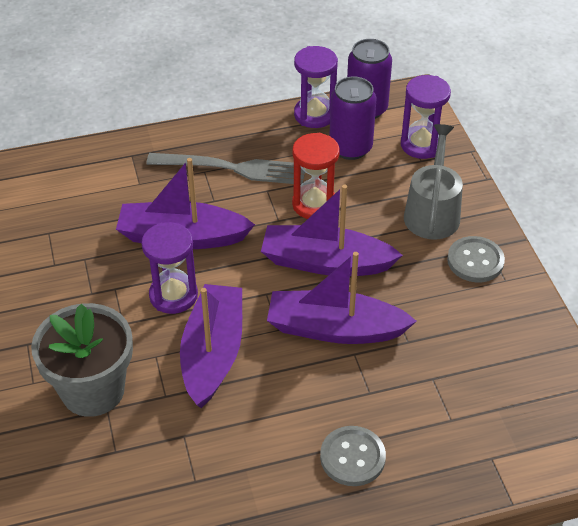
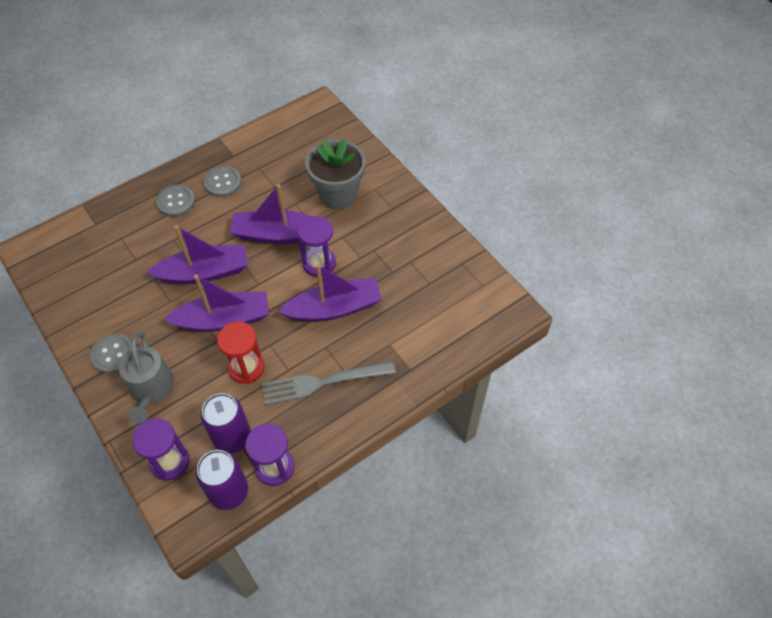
camera: 160 degrees right, 10 degrees up
purple boat [180,284,242,408] -> purple boat turned 105 degrees clockwise [230,184,311,244]
none -> grey button [204,166,242,197]

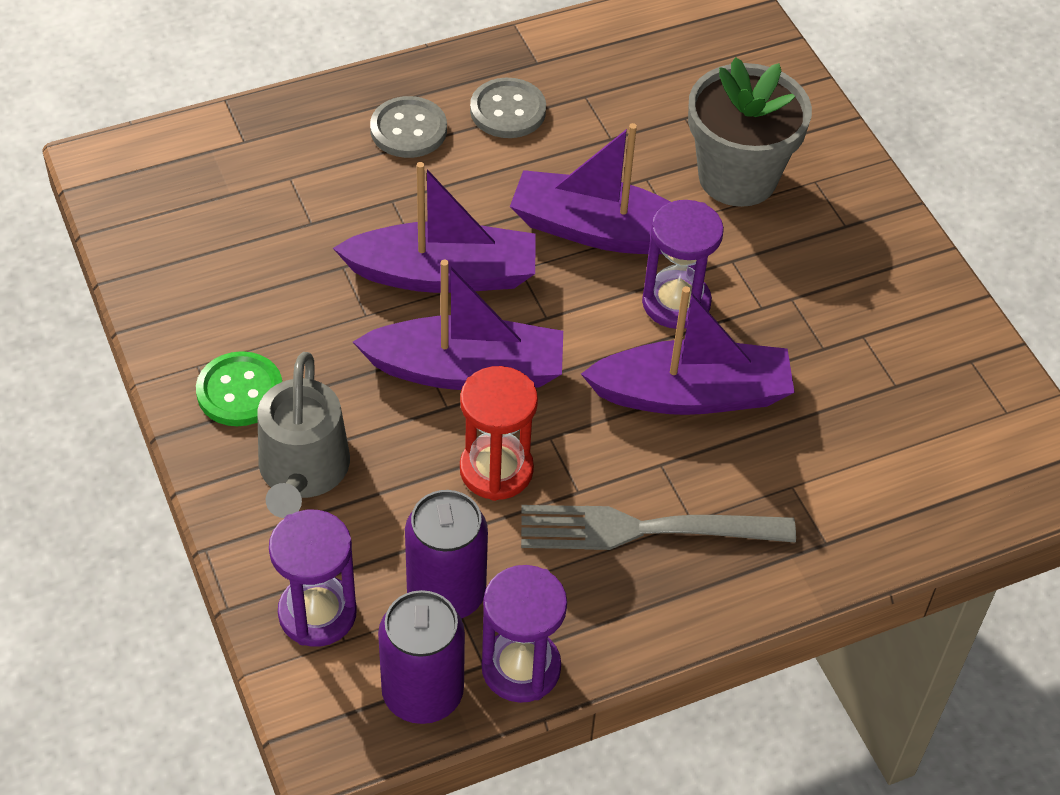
camera: 10 degrees right, 5 degrees down
grey button [90,334,132,374] -> green button [196,351,282,426]

